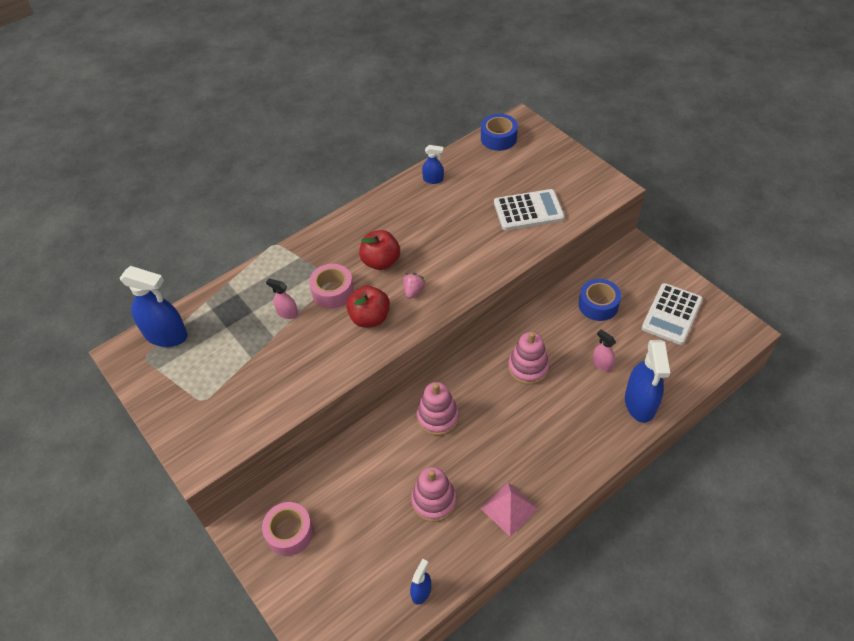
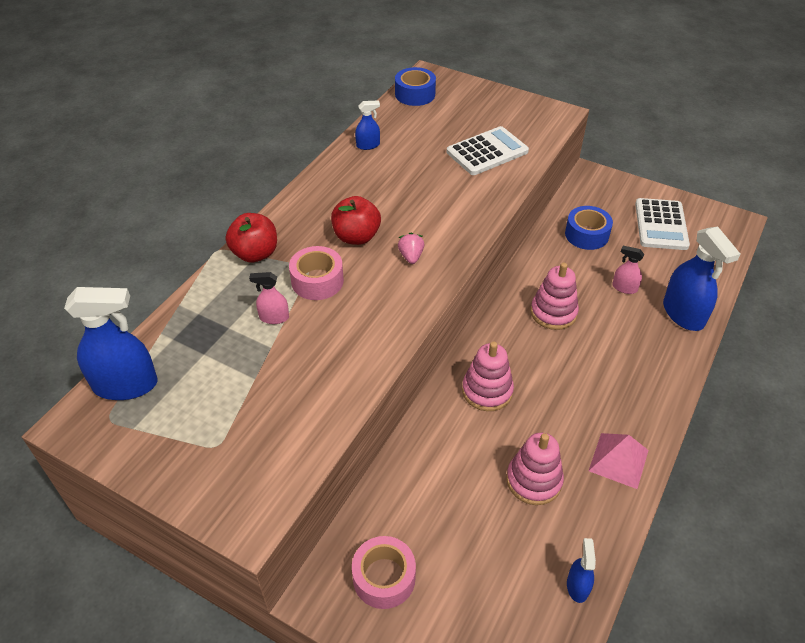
camera: 25 degrees left, 5 degrees down
red apple [346,286,390,327] -> red apple moved to [226,213,277,263]

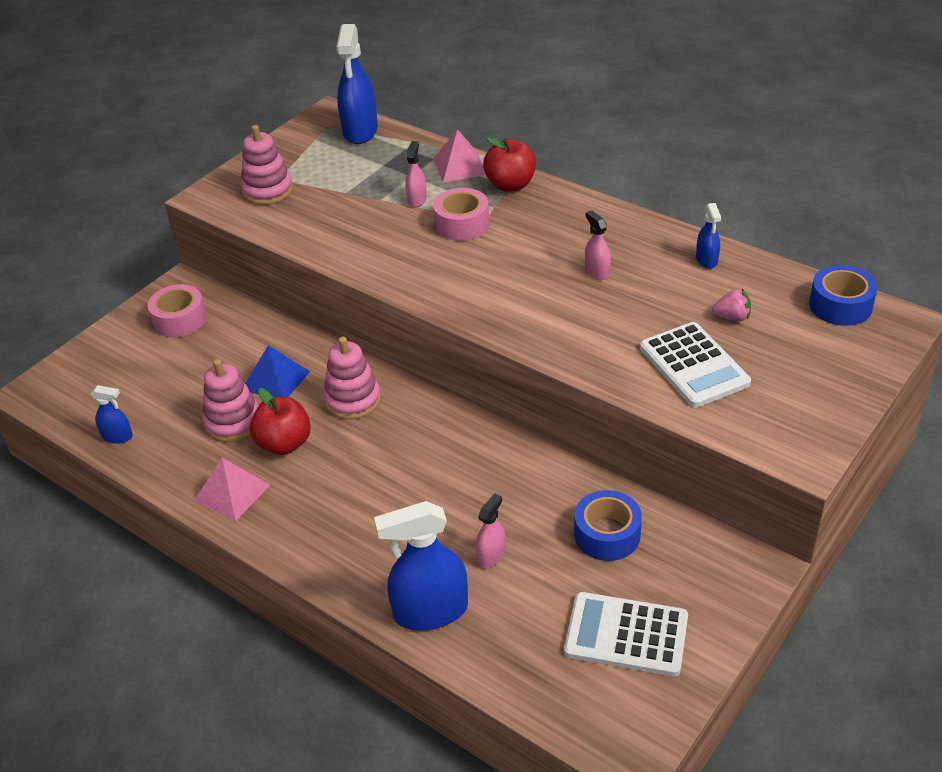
camera: 100 degrees right, 5 degrees down
red apple [331,196,381,245] -> red apple moved to [250,388,311,455]
pink strawberry [398,233,424,264] -> pink strawberry moved to [712,289,751,321]
pink stacking toy [531,263,579,330] -> pink stacking toy moved to [241,125,293,205]
none -> blue pyramid [245,345,310,397]
none -> pink pyramid [434,129,486,182]
none -> pink spray bottle [585,210,611,280]

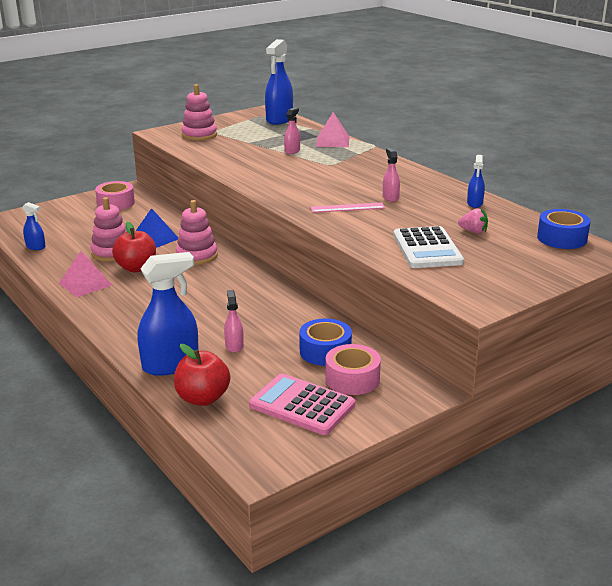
camera: 15 degrees right, 15 degrees down
blue spray bottle [374,501,468,631] -> blue spray bottle turned 150 degrees clockwise [137,252,198,376]
pink tape [433,188,489,241] -> pink tape moved to [325,344,381,395]
pink spray bottle [476,494,505,568] -> pink spray bottle turned 60 degrees counterclockwise [224,290,244,353]
red apple [483,137,536,192] -> red apple moved to [174,344,230,406]
white calculator [564,592,688,677] -> pink calculator [249,373,355,435]
none -> pink ruler [310,202,385,213]

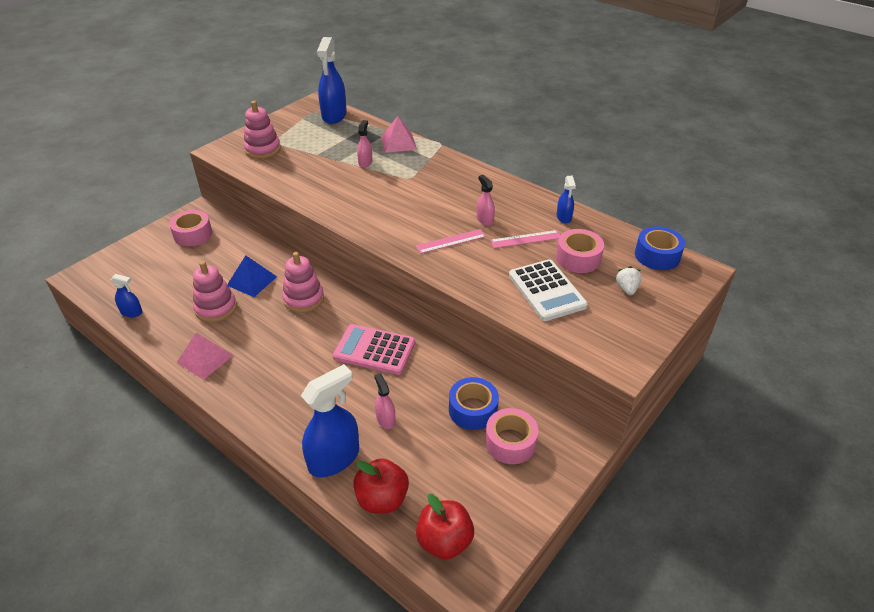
camera: 15 degrees left, 15 degrees up
red apple [112,222,156,272] -> red apple moved to [416,494,474,560]
pink calculator [249,373,355,435] -> pink calculator moved to [333,324,415,375]
pink strawberry [458,208,488,233] -> pink tape [556,229,604,273]
none -> pink ruler [490,230,560,248]
none -> white strawberry [616,266,642,295]

